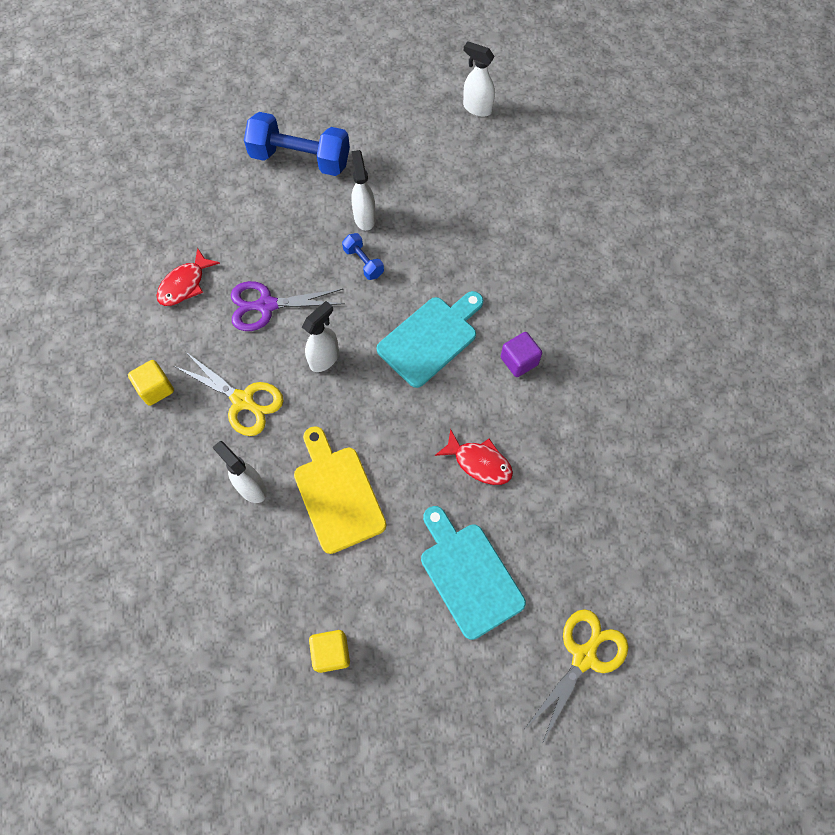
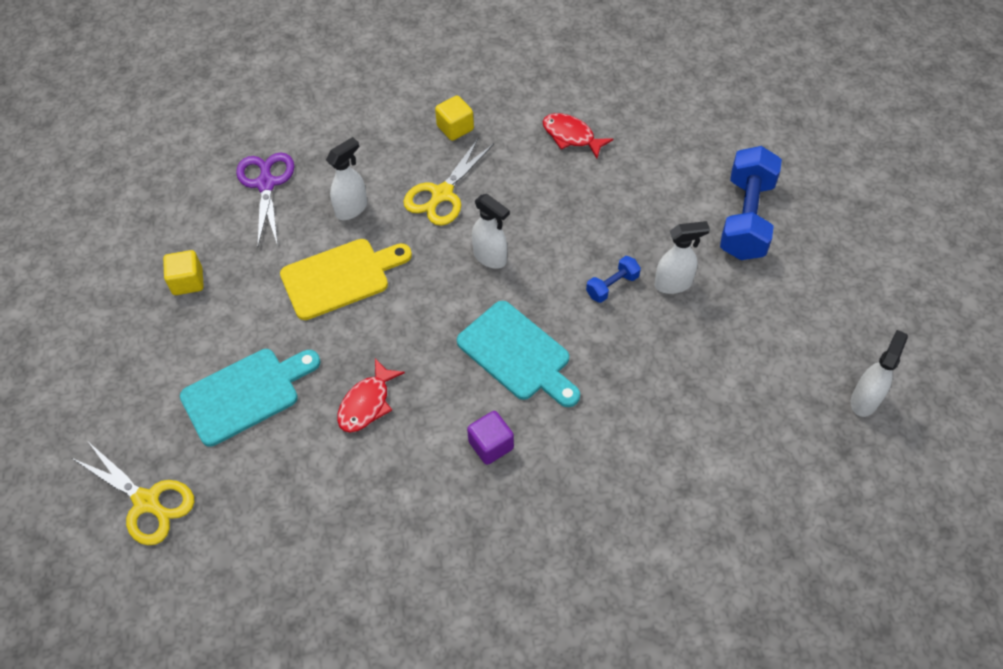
camera: 90 degrees right, 10 degrees down
purple scissors [231,281,345,331] -> purple scissors moved to [236,153,295,246]

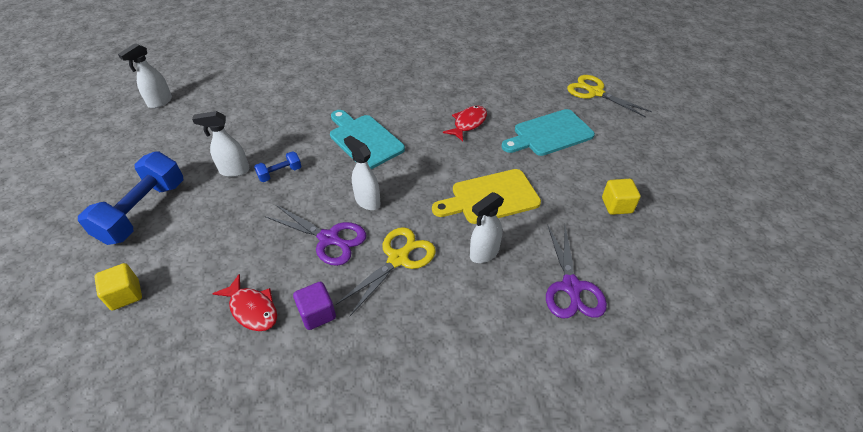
camera: 175 degrees left, 10 degrees down
yellow cube [435,95,474,141] -> yellow cube moved to [94,263,142,310]
purple cube [467,411,514,465] -> purple cube moved to [293,282,336,330]
none -> purple scissors [265,205,367,266]

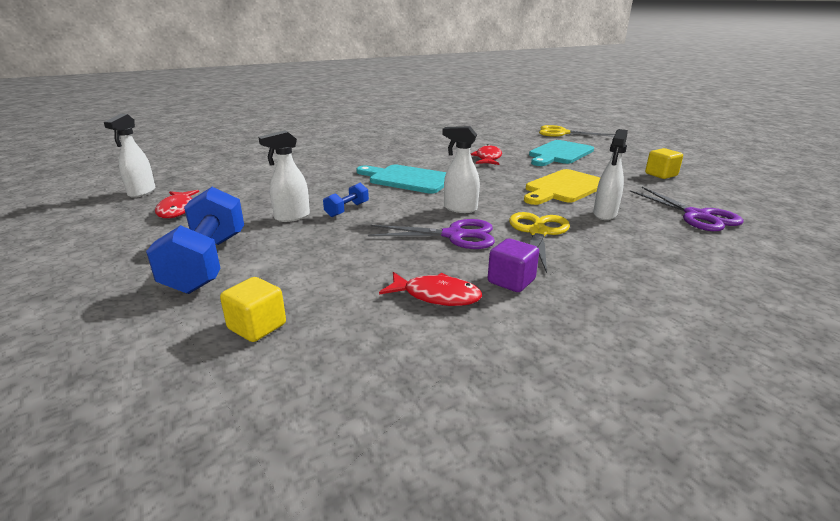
camera: 25 degrees left, 20 degrees down
none -> red fish [155,190,199,218]

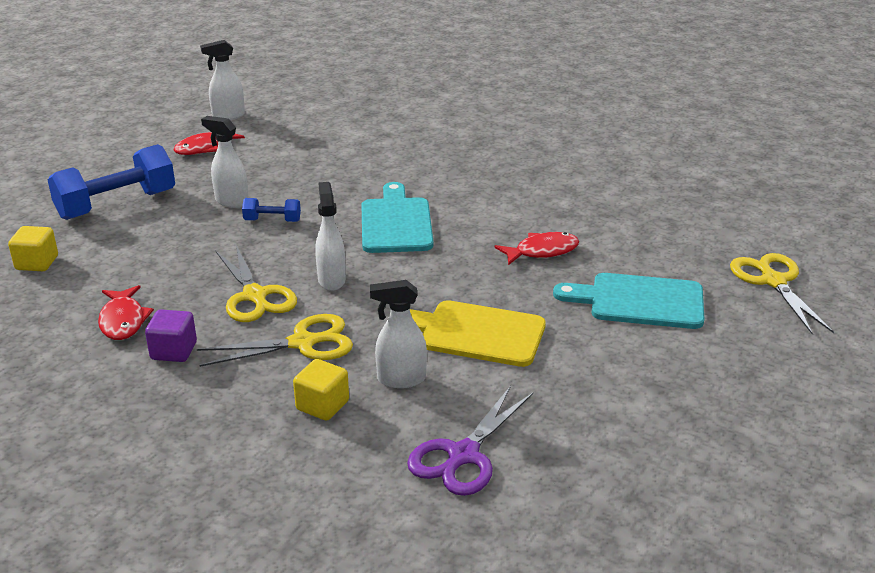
camera: 60 degrees right, 5 degrees up
purple scissors [368,219,495,249] -> yellow scissors [216,245,297,322]
yellow cube [645,148,683,179] -> yellow cube moved to [293,359,349,421]

